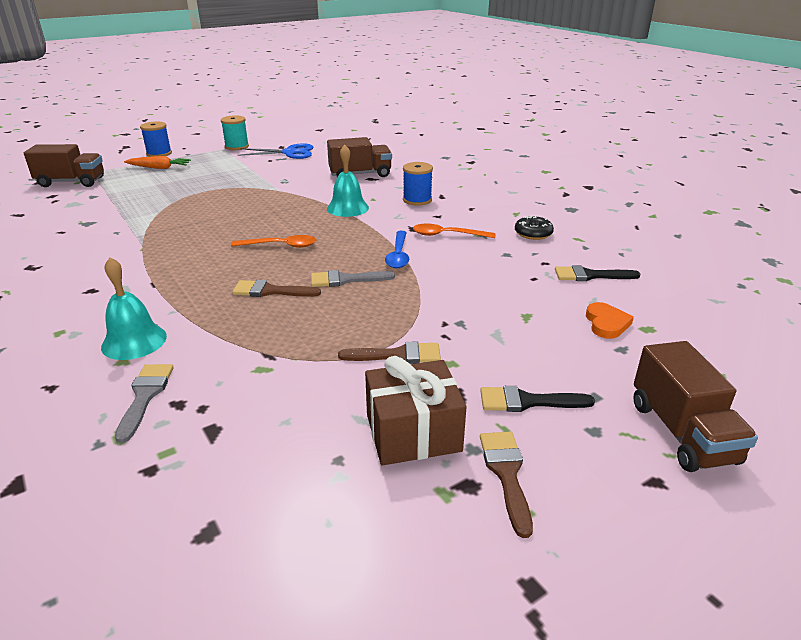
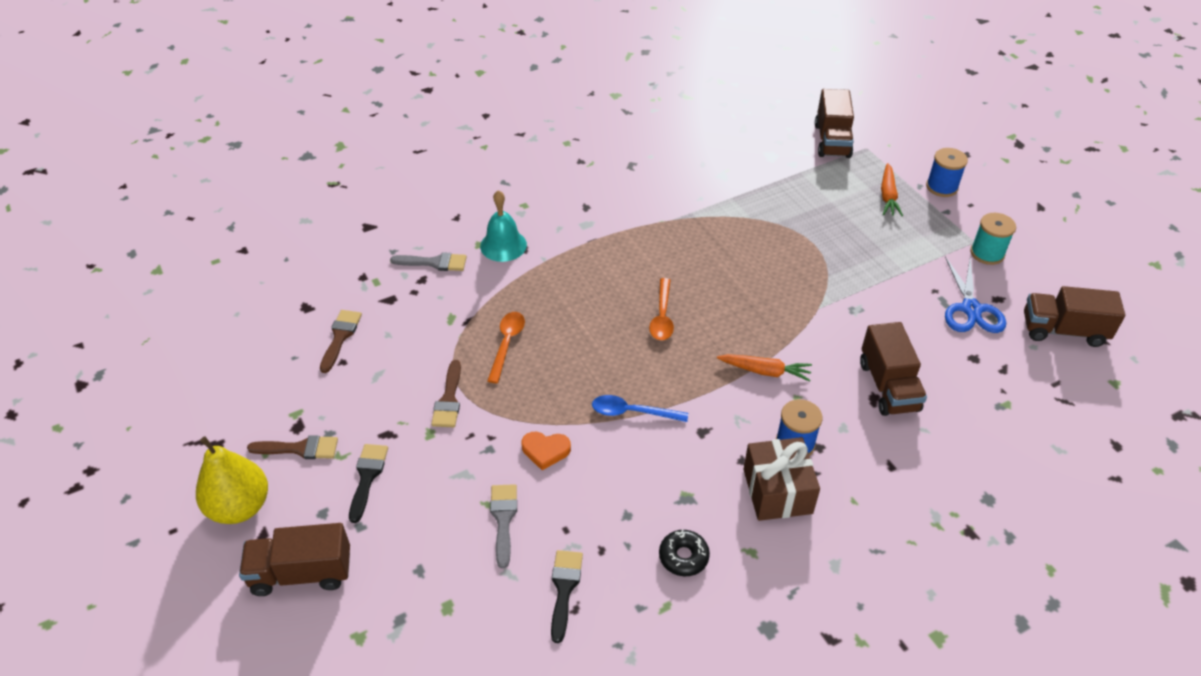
camera: 95 degrees right, 15 degrees up
brown brush [232,280,321,297] -> brown brush moved to [320,310,362,373]
grey brush [311,270,395,287] -> grey brush moved to [490,484,517,568]
turquoise bell [327,145,369,217] -> orange carrot [717,354,812,382]
brown gift [365,356,466,465] -> brown gift moved to [743,437,820,521]
orange spoon [413,224,495,238] -> orange spoon moved to [487,312,525,383]
orange heart [586,302,634,339] -> orange heart moved to [521,432,571,470]
none -> yellow pear [196,436,268,524]
none -> brown truck [1024,286,1125,347]

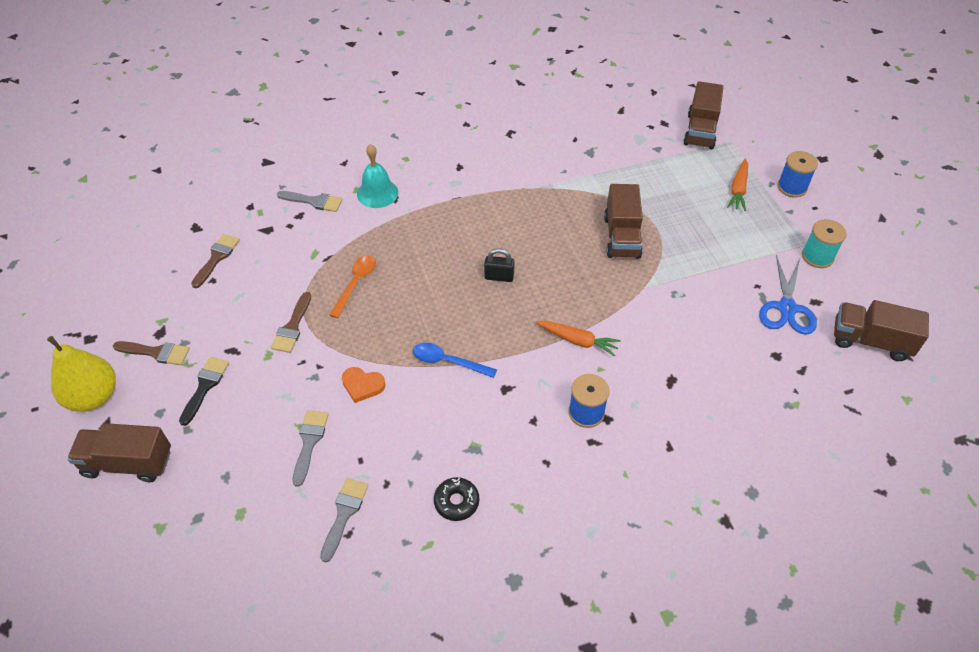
camera: 10 degrees right, 5 degrees up
black brush [551,550,583,643] -> grey brush [320,478,368,562]
orange spoon [649,278,674,340] -> black padlock [484,248,515,282]
brown gift [743,437,820,521] -> none
brown truck [860,322,927,416] -> brown truck moved to [604,184,643,259]

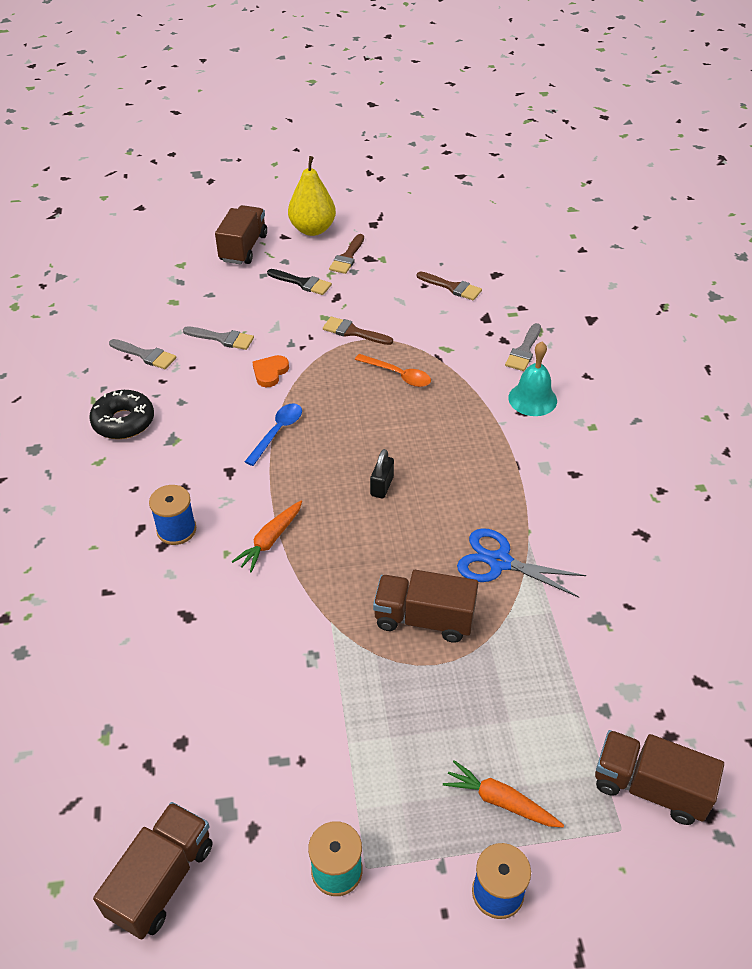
camera: 100 degrees right, 5 degrees down
black donut [434,477,479,521] -> black donut [89,390,154,439], size x1.51
blue scissors [759,255,817,335] -> blue scissors moved to [457,528,586,598]

